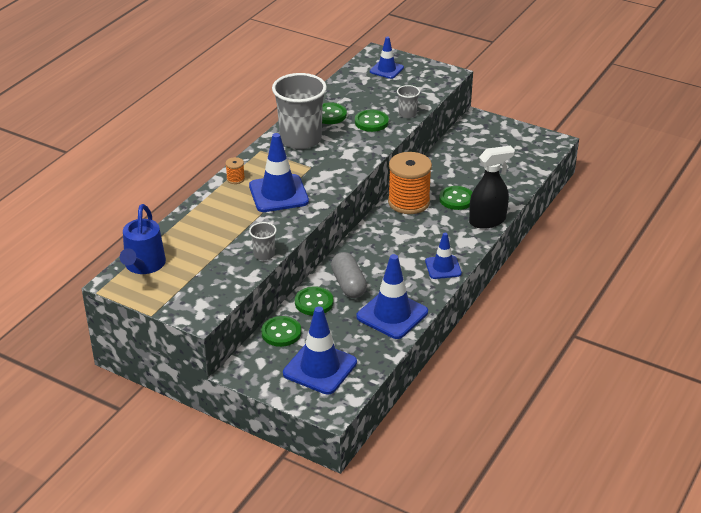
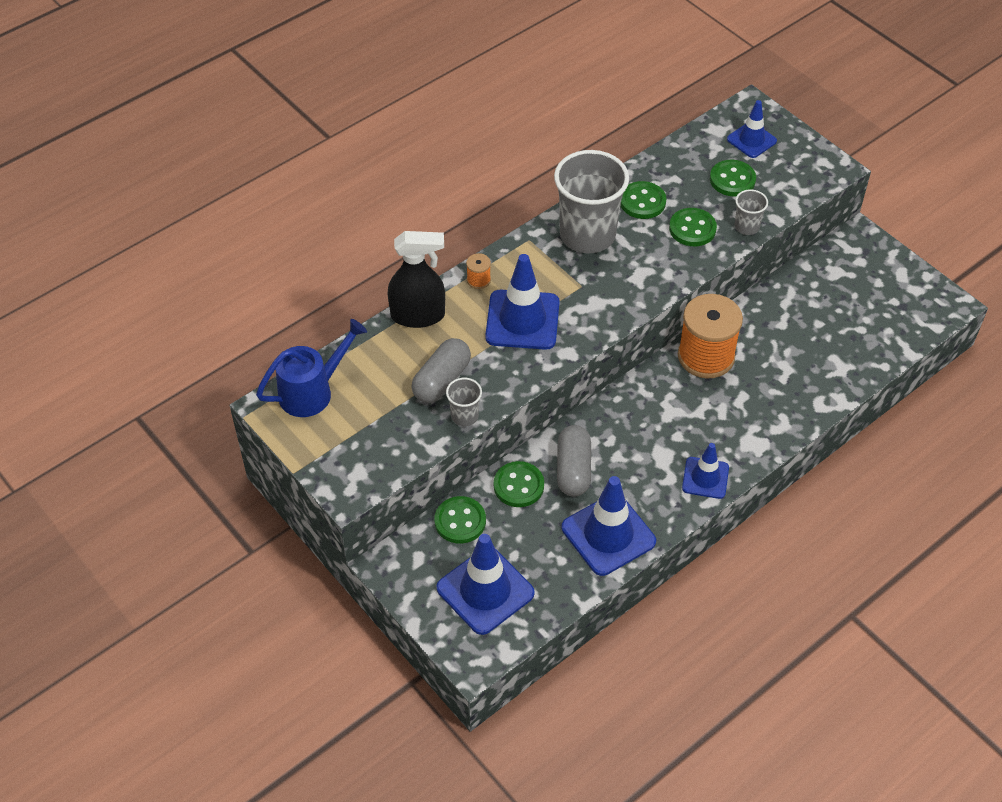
camera: 20 degrees right, 15 degrees up
blue watering can [120,204,166,274] -> blue watering can turned 150 degrees counterclockwise [256,319,367,417]
green button [439,186,473,210] -> green button moved to [710,160,756,197]
black spray bottle [469,145,515,229] -> black spray bottle moved to [388,231,445,328]
none -> grey capsule [411,338,471,403]

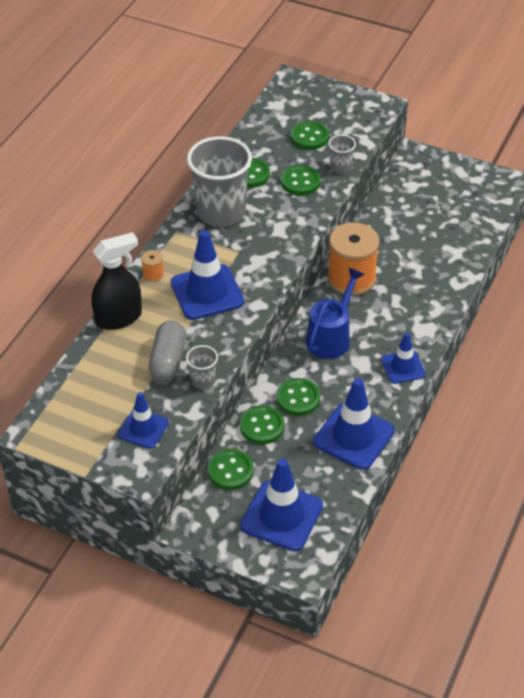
camera: 25 degrees left, 5 degrees down
blue watering can [256,319,367,417] -> blue watering can moved to [306,268,364,359]
grey capsule [557,425,591,497] -> green button [276,378,320,416]
blue traffic cone [727,100,777,158] -> blue traffic cone moved to [118,392,169,449]

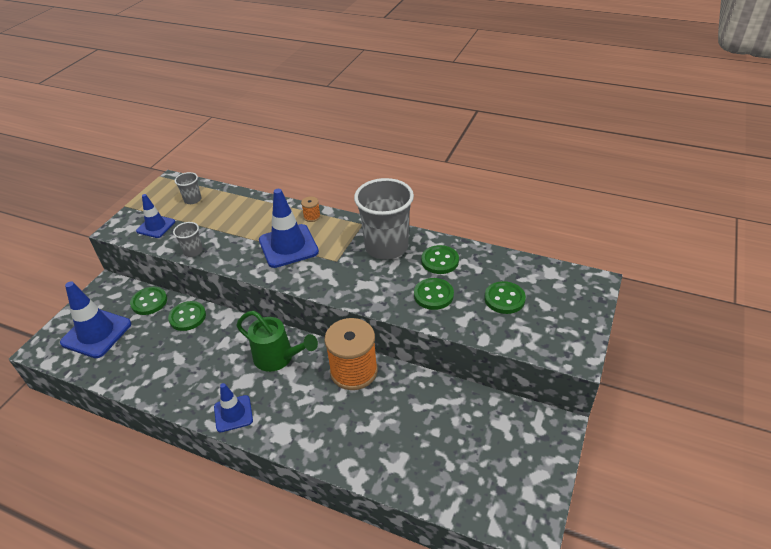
camera: 90 degrees right, 5 degrees down
black spray bottle [91,232,142,330] -> none
grey capsule [149,321,186,381] -> none
green button [276,378,320,416] -> none
blue watering can [306,268,364,359] -> green watering can [237,311,318,372]
blue traffic cone [313,378,395,470] -> none
grey cup [328,135,356,173] -> grey cup moved to [175,172,201,204]

